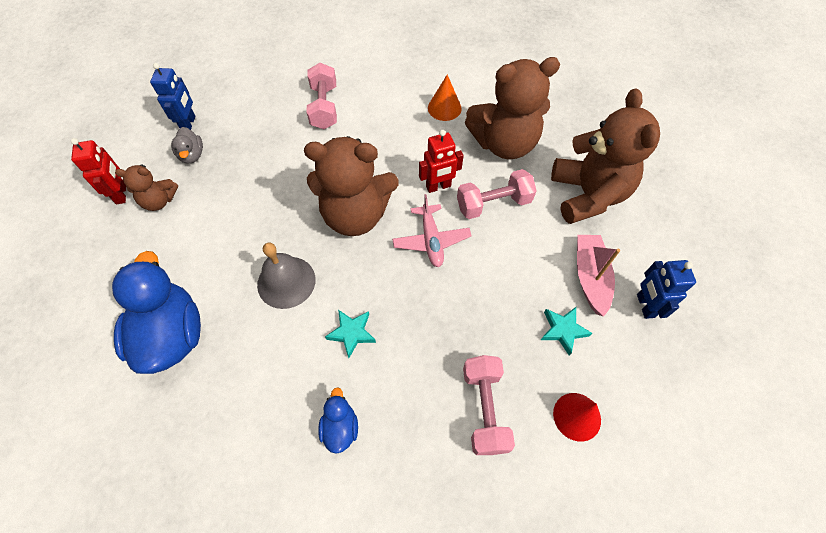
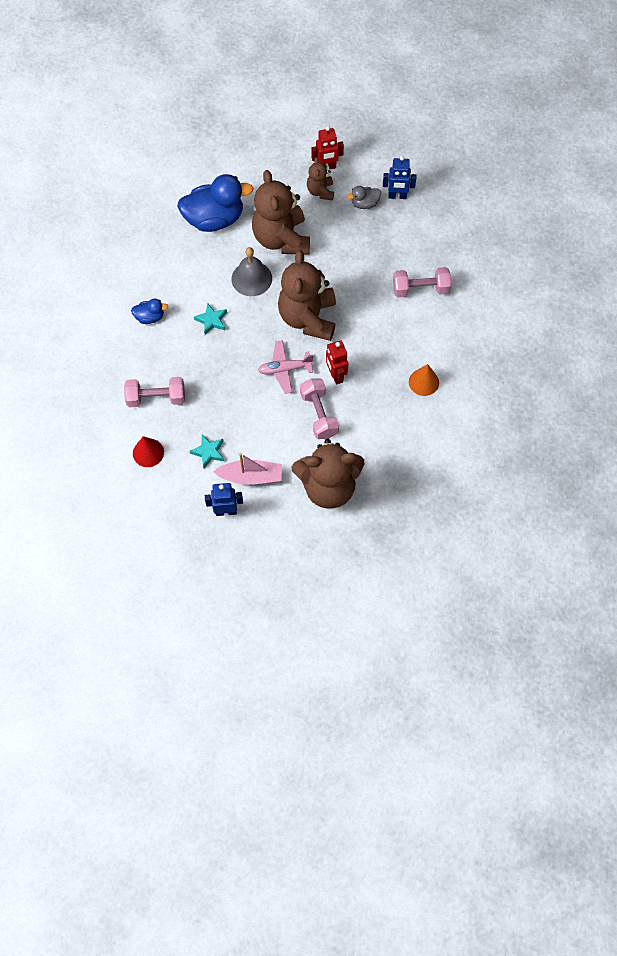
camera: 90 degrees right, 5 degrees up
brown teddy bear [465,57,560,159] -> brown teddy bear moved to [252,170,310,255]

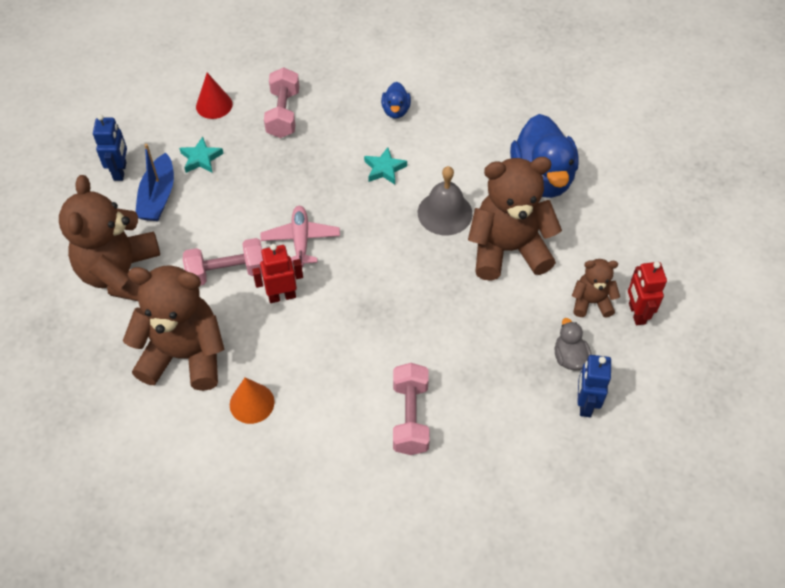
camera: 95 degrees right, 10 degrees down
pink boat [213,453,282,485] -> blue boat [135,144,174,221]
brown teddy bear [278,250,336,341] -> brown teddy bear moved to [123,265,224,391]

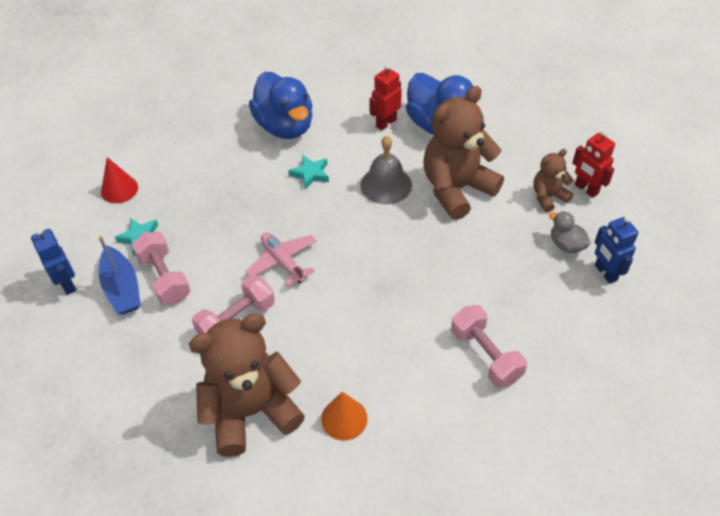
camera: 30 degrees left, 5 degrees down
brown teddy bear [59,175,160,301] -> none
red robot [252,244,303,303] -> red robot moved to [370,64,402,130]
pink dumbbell [264,67,299,138] -> pink dumbbell moved to [132,232,191,305]
blue duck [381,82,411,119] -> blue duck [249,72,313,139], size x2.12

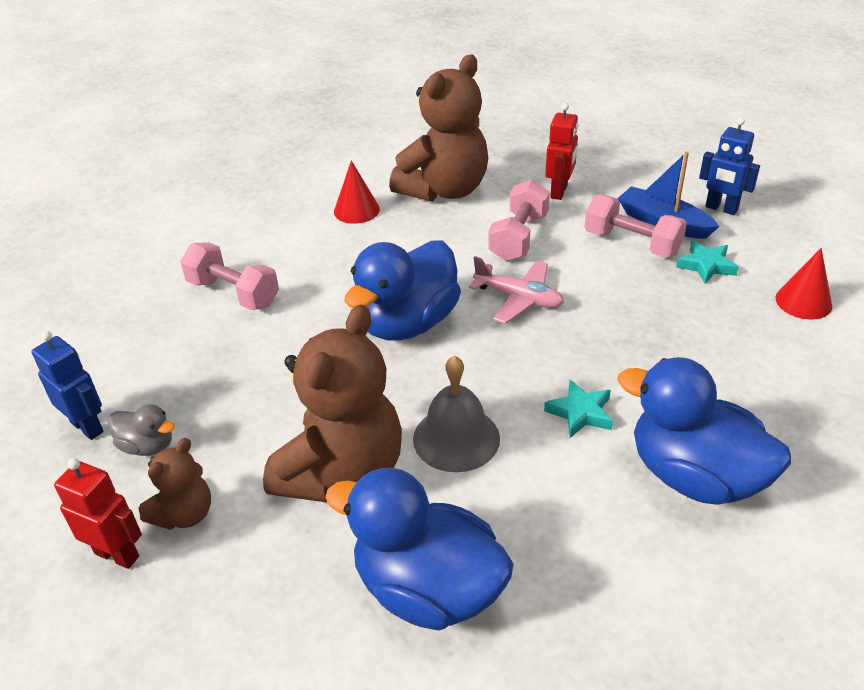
camera: 155 degrees right, 10 degrees down
orange cone [321,392,368,441] -> red cone [334,160,380,224]
red robot [370,64,402,130] -> red robot moved to [545,103,578,200]
none -> blue duck [344,240,461,341]

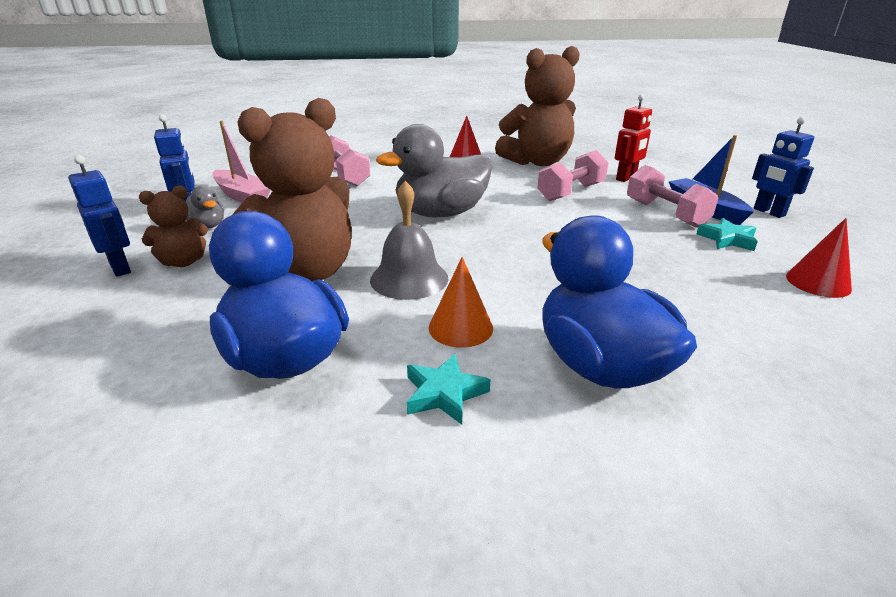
camera: 25 degrees right, 10 degrees down
red robot [54,458,142,569] -> blue robot [68,155,131,277]
blue duck [344,240,461,341] -> grey duck [376,124,493,217]
pink plane [469,256,564,324] -> none
turquoise star [544,380,613,438] -> turquoise star moved to [407,354,490,425]
none -> pink boat [212,121,270,203]
none -> orange cone [429,257,493,348]

